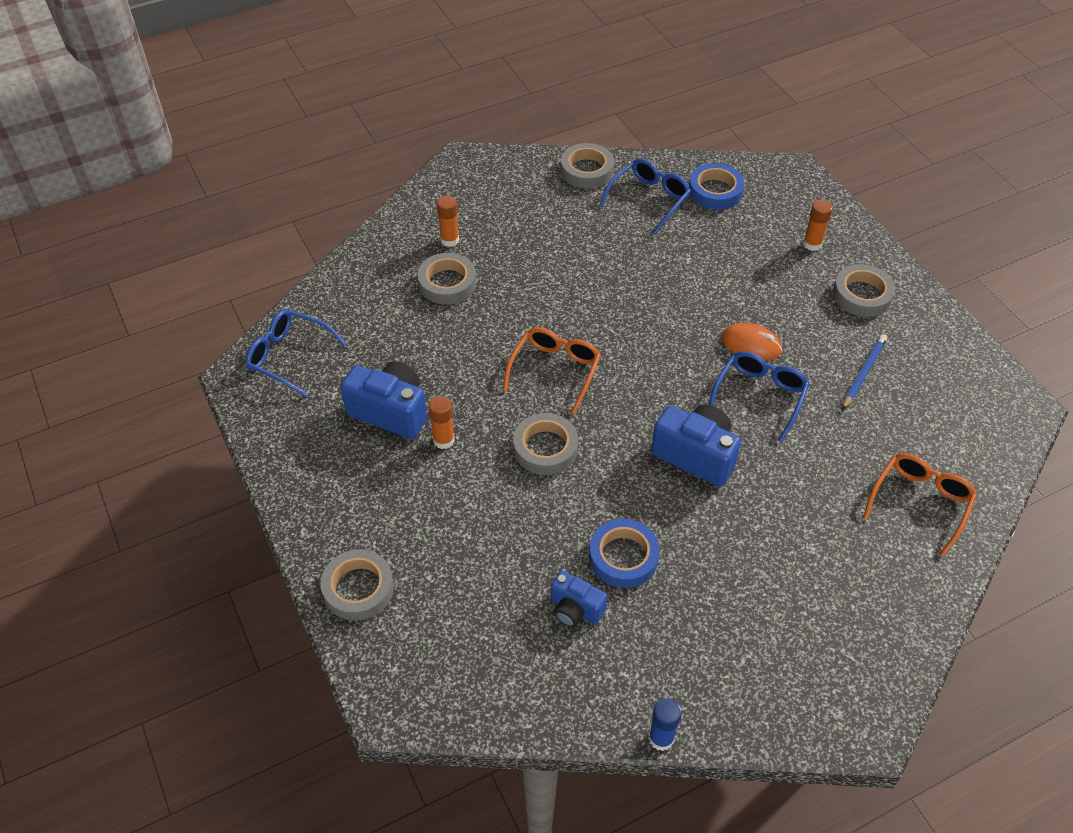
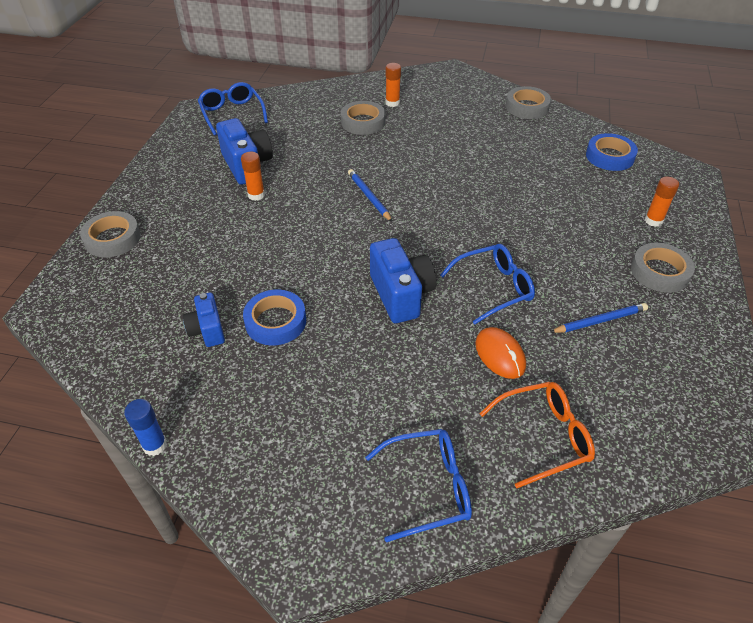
camera: 40 degrees right, 5 degrees down
orange glasses [503,327,601,414] -> blue pencil [348,169,392,222]
grey tape [513,413,578,475] -> none
blue glasses [599,158,691,235] -> blue glasses moved to [365,429,472,542]
orange mouse [722,323,782,361] -> orange mouse moved to [475,327,526,379]

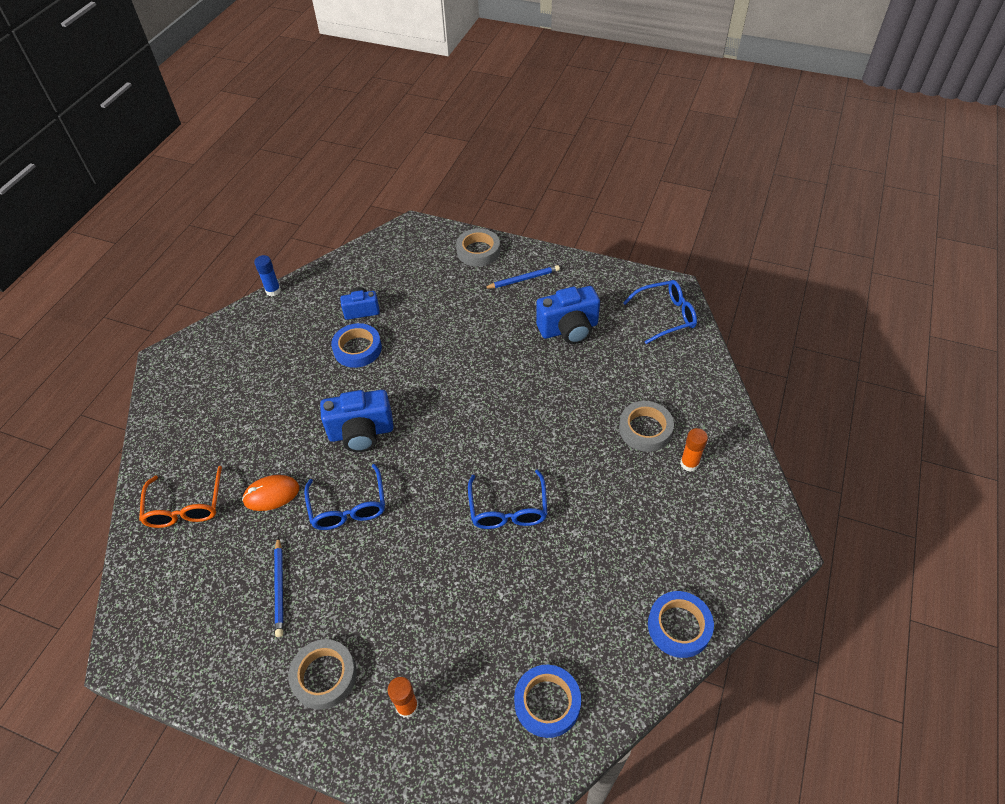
camera: 100 degrees right, 5 degrees up
orange glue stick [241,152,265,201] -> none
blue pencil [348,169,392,222] -> blue pencil moved to [483,265,560,289]
blue glasses [365,429,472,542] -> blue glasses moved to [468,470,547,529]
grey tape [506,86,551,119] -> blue tape [648,591,714,658]

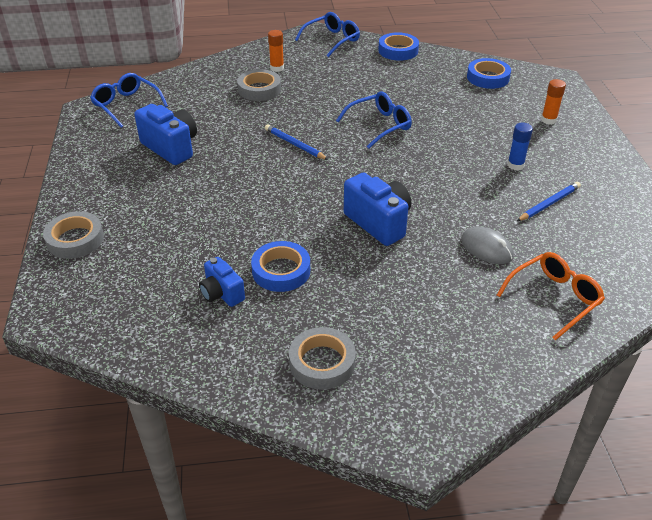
camera: 120 degrees left, 10 degrees down
orange mouse [242,475,299,511] -> grey mouse [461,227,514,264]
blue glue stick [254,255,281,296] -> blue glue stick moved to [507,123,533,171]
grey tape [288,639,357,710] -> grey tape moved to [289,327,356,390]
blue glasses [304,464,385,530] -> blue glasses moved to [295,12,360,57]
blue pencil [483,265,560,289] -> blue pencil moved to [265,124,329,160]

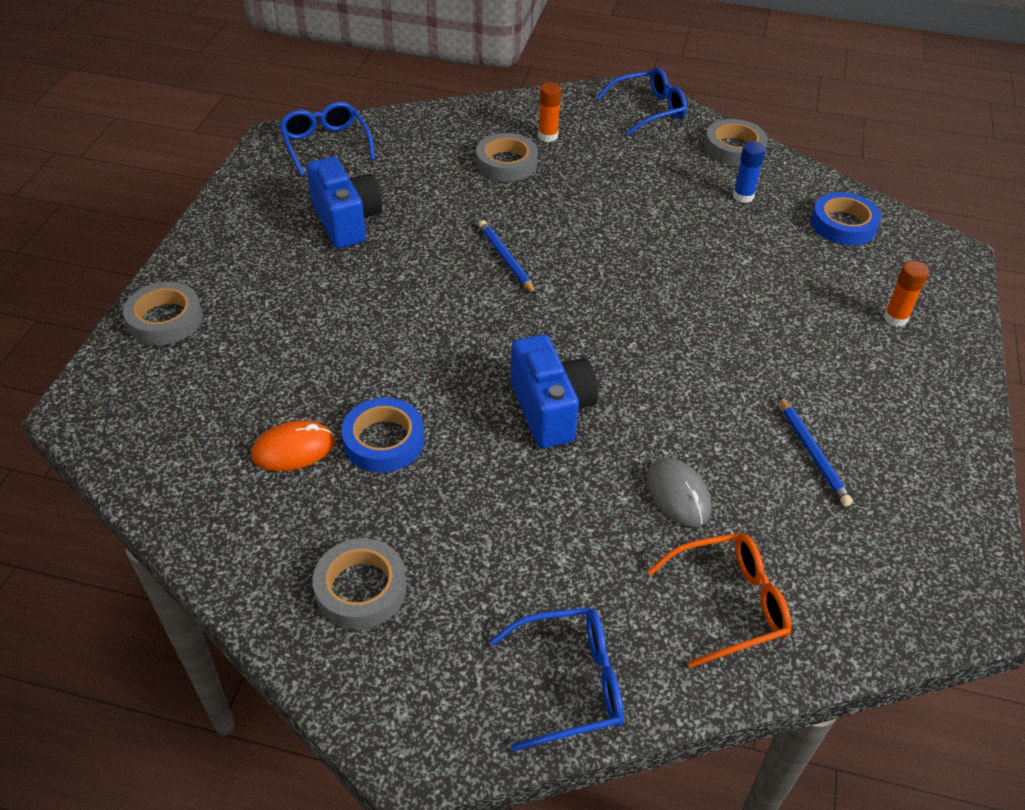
camera: 20 degrees right, 5 degrees up
blue camera [199,257,245,307] -> orange mouse [251,421,335,471]
blue glasses [336,91,412,148] -> blue glasses moved to [490,607,624,752]
blue tape [378,32,419,61] -> grey tape [705,119,768,166]
blue glue stick [507,123,533,171] -> blue glue stick moved to [733,141,766,203]
blue pencil [517,182,581,221] -> blue pencil turned 90 degrees clockwise [779,396,853,507]

